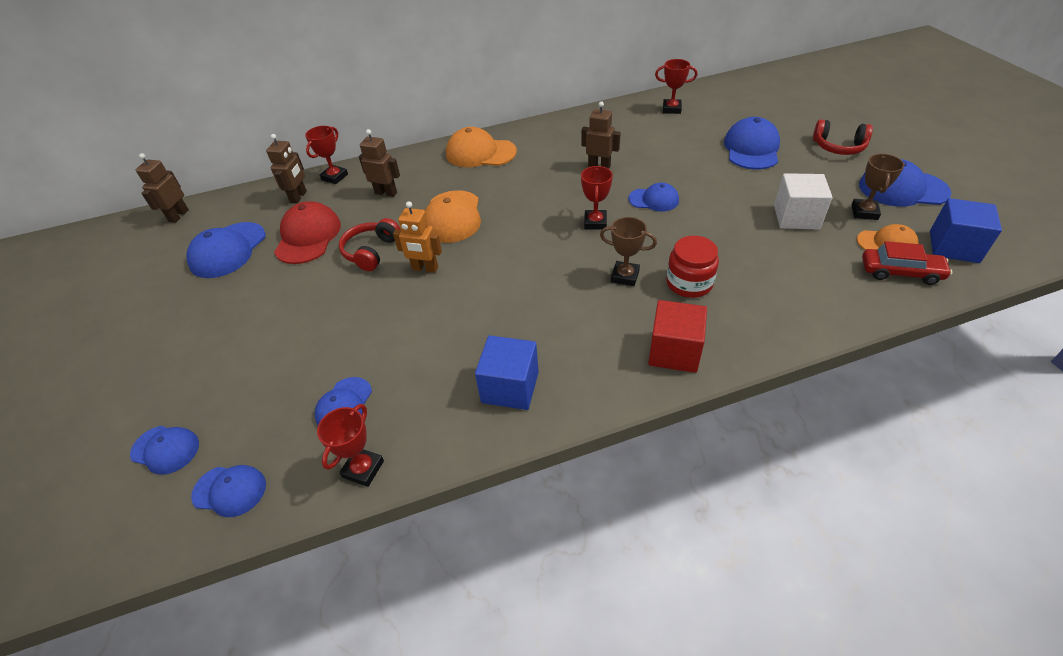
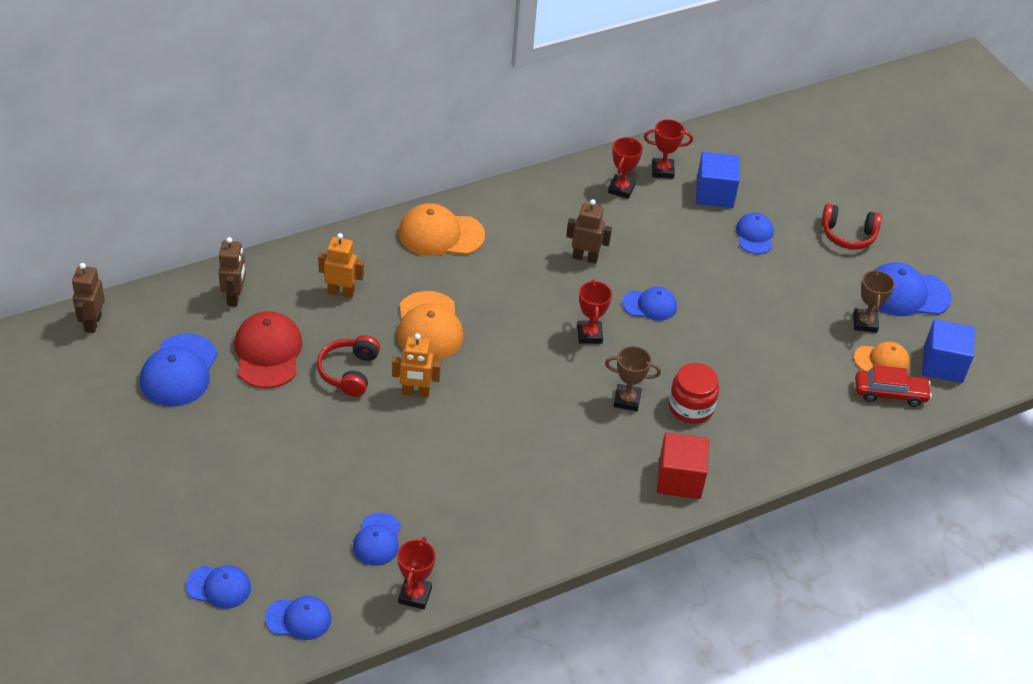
camera: 15 degrees left, 0 degrees up
red trophy [305,126,348,184] -> red trophy moved to [608,137,643,199]
brown robot [359,129,400,197] -> orange robot [318,233,364,298]
blue cube [475,335,539,410] -> blue cube moved to [696,152,740,208]
blue cap [724,117,780,170] -> blue cap [736,213,774,254], size x0.62
white cube [774,173,833,229] -> none

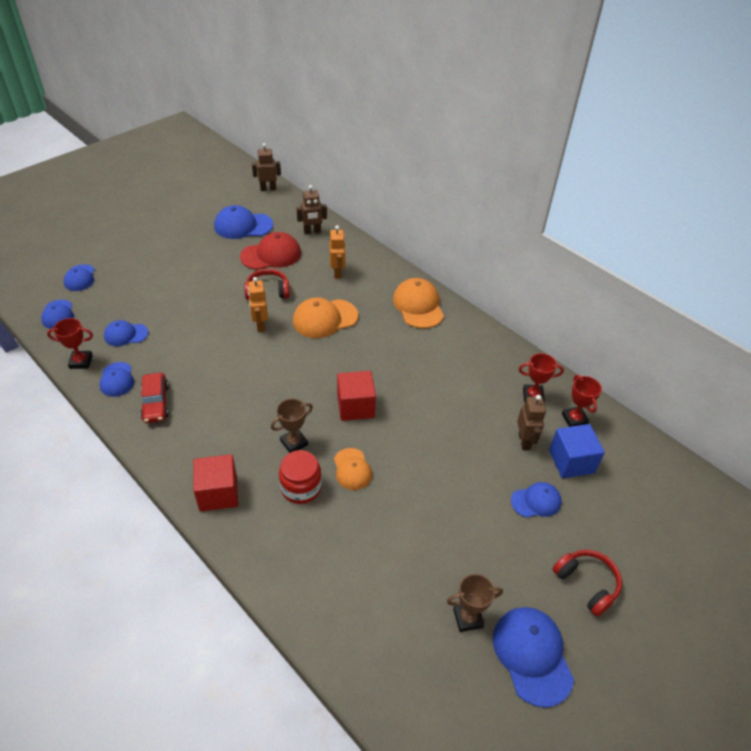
camera: 75 degrees right, 0 degrees up
brown robot [566,199,612,264] -> brown robot moved to [517,395,546,450]
red trophy [577,279,612,344] -> red cube [337,371,376,421]
brown trophy [605,346,661,411] -> brown trophy turned 60 degrees clockwise [271,399,313,453]
blue cap [622,287,677,321] -> blue cap moved to [100,362,134,397]
red headphones [821,204,882,249] -> red headphones turned 150 degrees clockwise [553,550,622,616]
orange cap [854,342,910,372] -> orange cap moved to [334,448,372,490]
red car [855,365,932,407] -> red car moved to [140,373,169,423]
blue cube [922,319,975,383] -> none

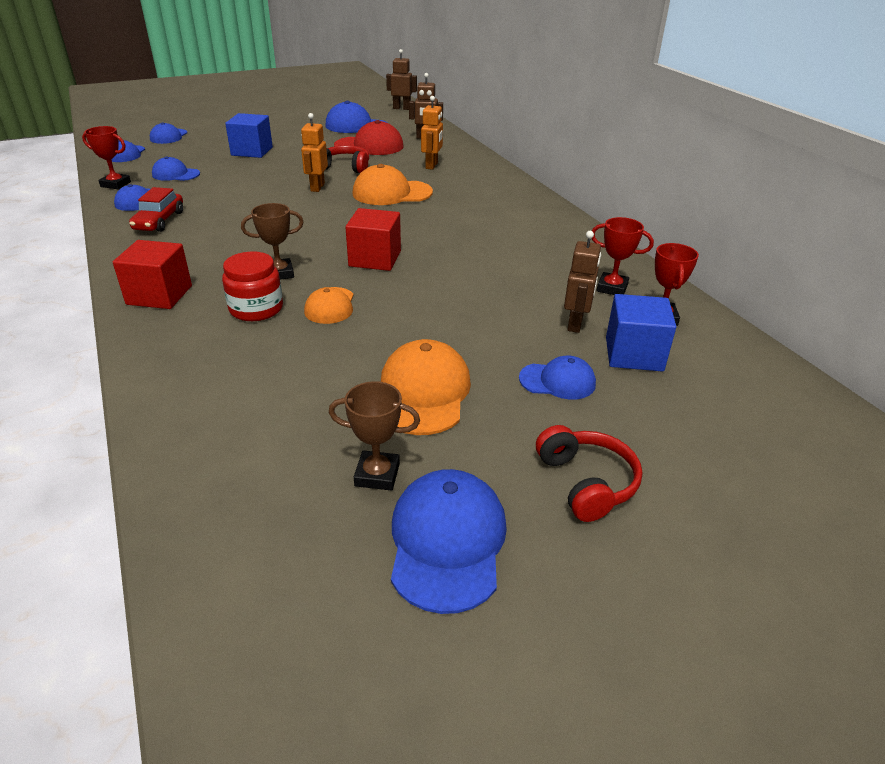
camera: 20 degrees right, 10 degrees down
orange cap [393,278,444,328] -> orange cap moved to [381,339,471,435]
none -> blue cube [225,113,273,158]

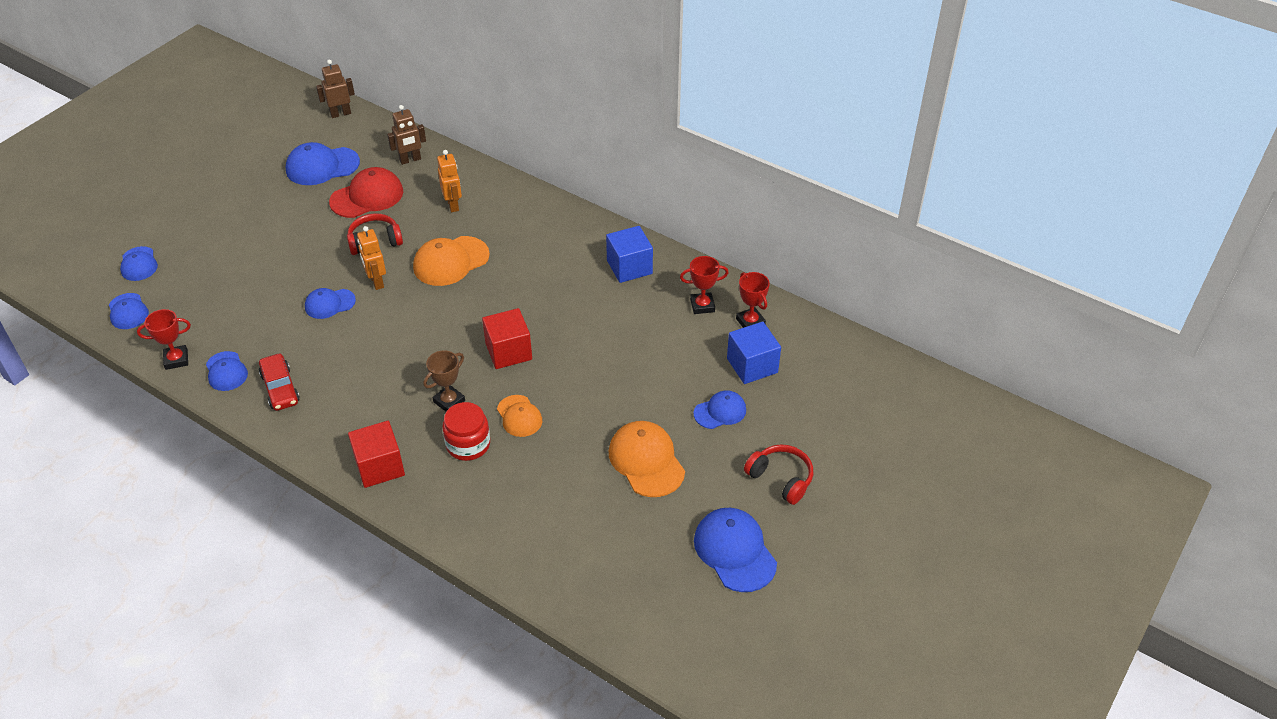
camera: 30 degrees left, 10 degrees up
blue cap [152,156,200,181] -> blue cap moved to [305,288,356,319]
blue cube [225,113,273,158] -> blue cube moved to [606,226,653,283]
brown trophy [329,381,420,491] -> none
brown robot [564,231,601,333] -> none

